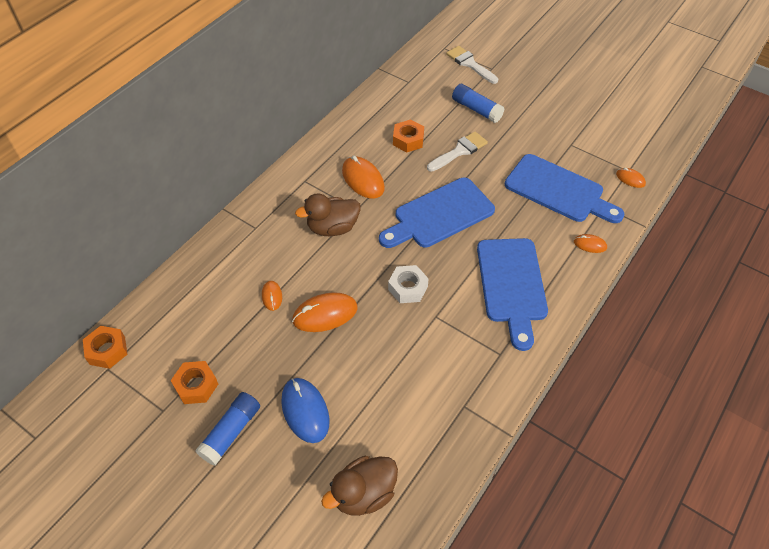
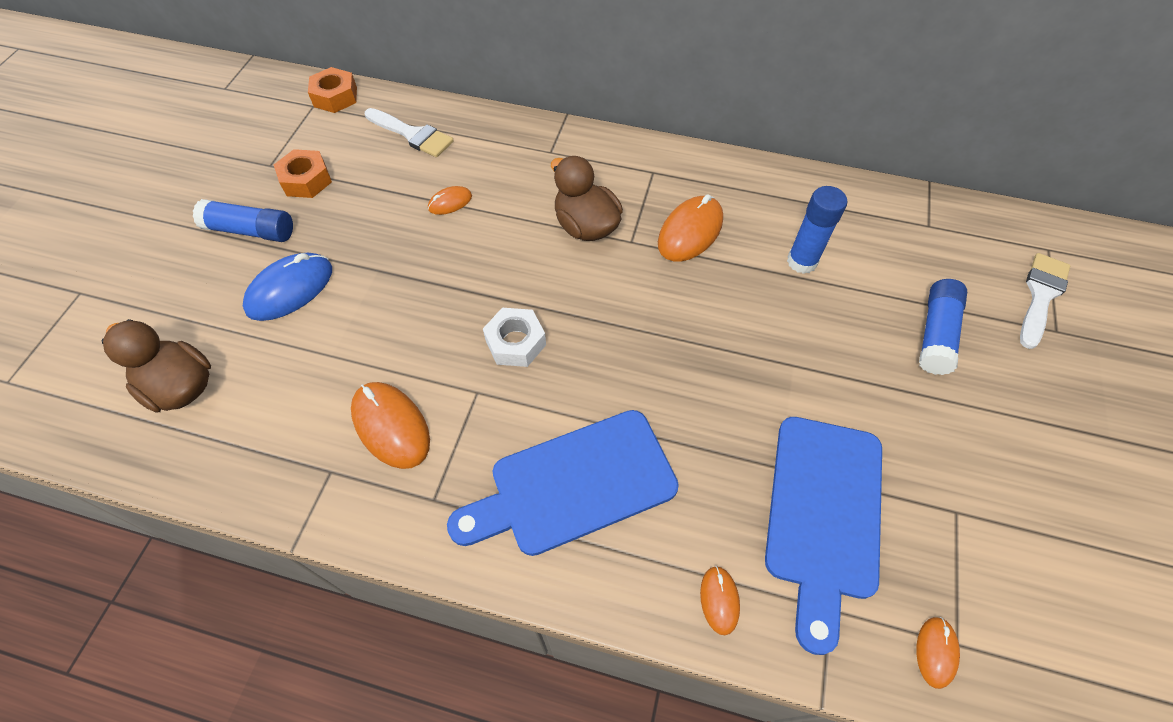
camera: 70 degrees right, 5 degrees up
orange mouse [292,292,358,332] -> orange mouse moved to [351,382,430,469]
blue cutting board [379,178,495,248] -> none
orange nut [393,120,424,152] -> blue glue stick [787,186,847,274]
white brush [427,132,488,172] -> white brush moved to [365,108,454,157]

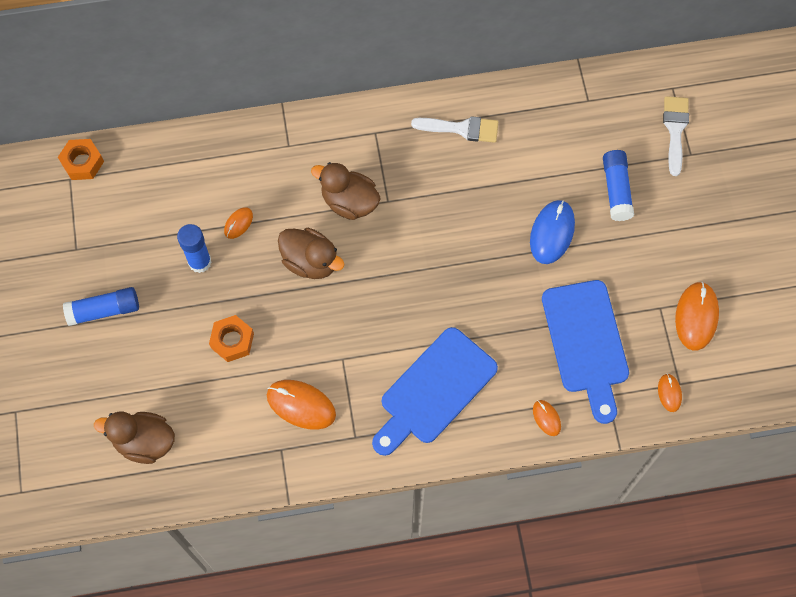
camera: 25 degrees left, 10 degrees up
blue mouse [243,253,332,321] -> blue mouse moved to [530,200,575,264]
orange nut [274,149,332,198] -> orange nut moved to [209,315,254,362]
white brush [365,108,454,157] -> white brush moved to [411,116,498,143]
white nut [483,308,546,367] -> none
orange mouse [658,194,723,262] -> orange mouse moved to [675,282,719,351]
blue glue stick [787,186,847,274] -> blue glue stick moved to [177,224,212,273]
none -> brown duck [278,228,345,279]

